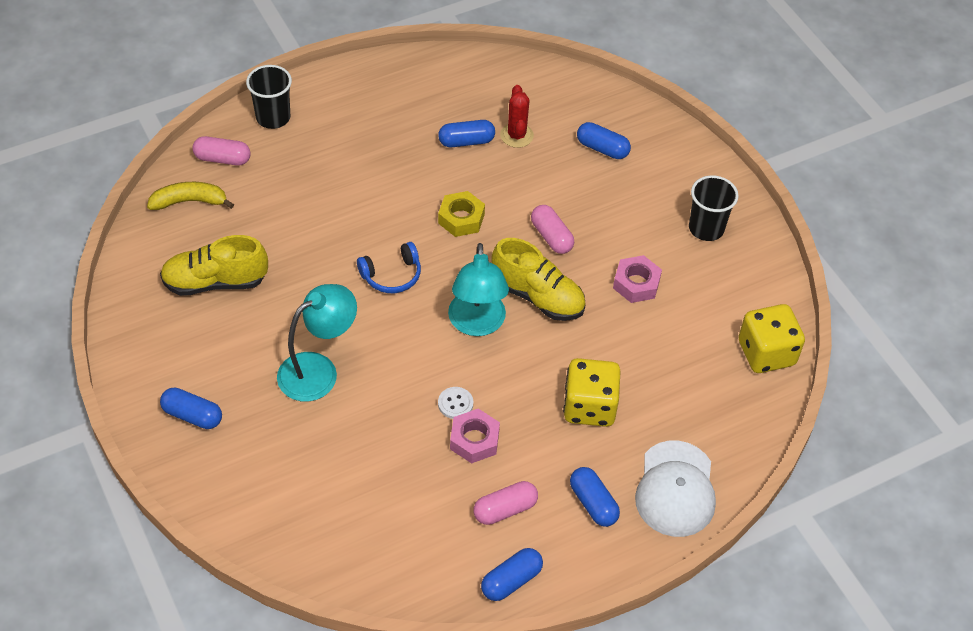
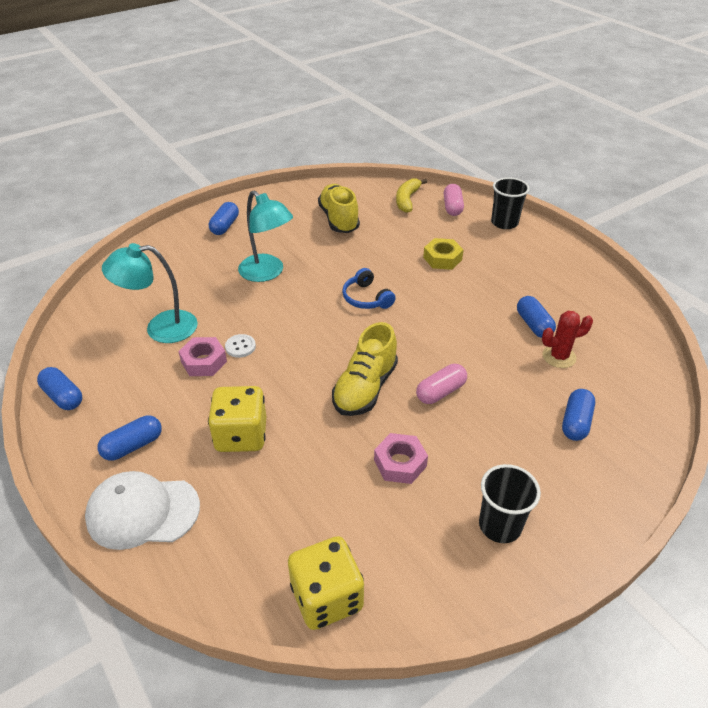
camera: 85 degrees right, 10 degrees down
yellow banana [147,182,234,210] -> yellow banana turned 150 degrees counterclockwise [396,178,427,213]
yellow nut [438,191,485,237] -> yellow nut moved to [423,238,463,270]
turquoise lamp [448,243,509,336] -> turquoise lamp moved to [102,243,198,343]
pink capsule [473,481,538,525] -> none

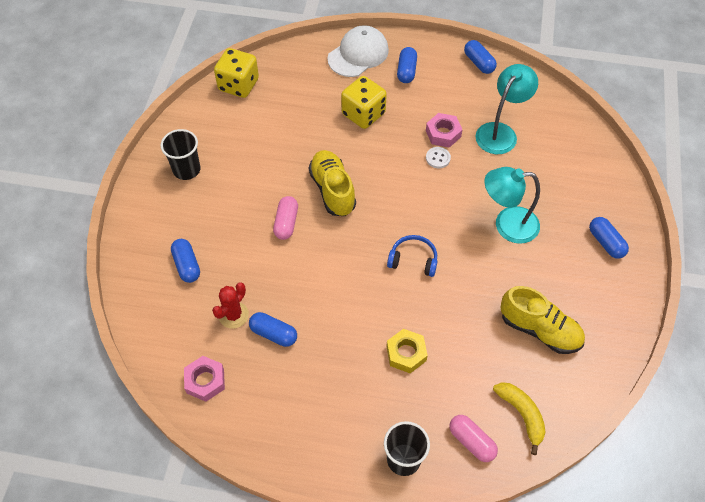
camera: 135 degrees right, 15 degrees up
blue capsule [37,367,82,410] -> blue capsule turned 60 degrees clockwise [464,40,497,74]
pink nut [374,433,428,484] -> pink nut moved to [184,356,225,402]

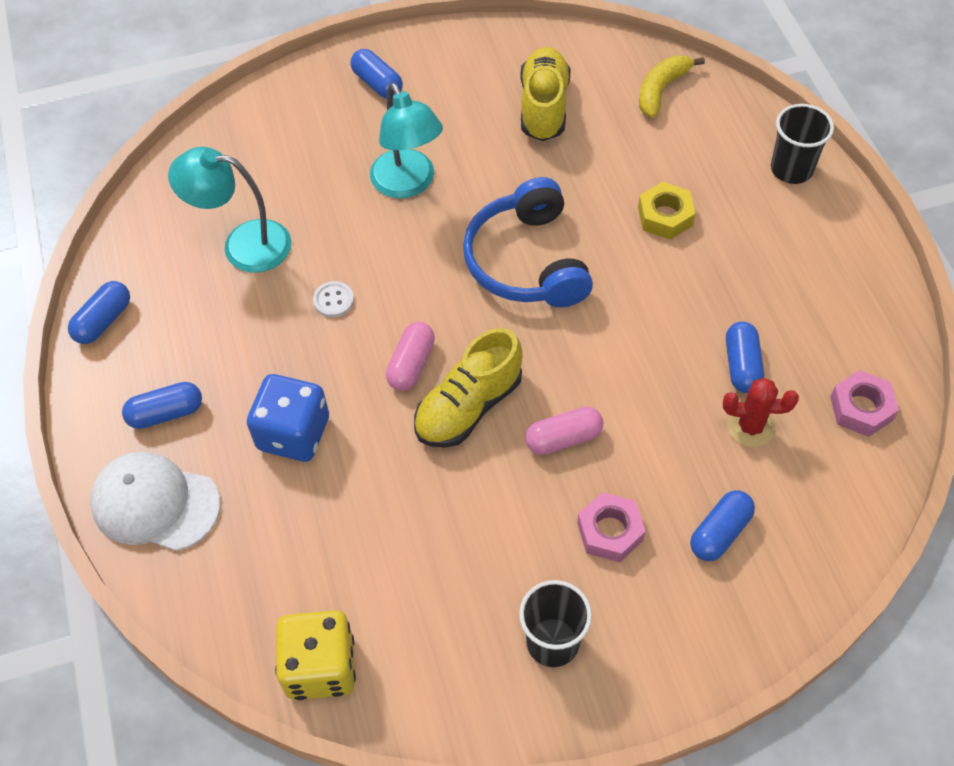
camera: 115 degrees left, 0 degrees up
yellow dice [341,76,387,129] -> blue dice [247,374,329,462]
blue headphones [387,235,438,277] -> blue headphones [463,177,593,307], size x1.83
pink nut [426,113,463,148] -> pink nut moved to [577,492,646,562]
pink capsule [450,415,498,462] -> pink capsule moved to [386,322,435,391]
blue capsule [589,217,629,259] -> blue capsule turned 75 degrees counterclockwise [350,49,403,98]

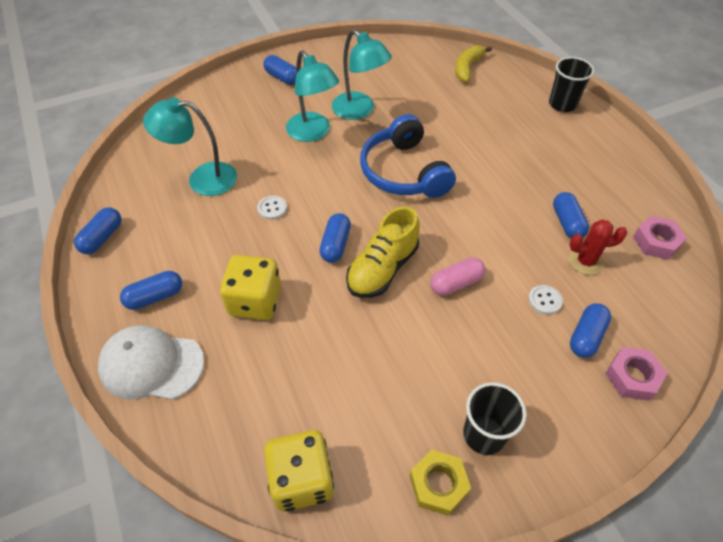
camera: 10 degrees left, 5 degrees down
blue dice [247,374,329,462] -> yellow dice [220,255,281,320]
pink capsule [386,322,435,391] -> blue capsule [319,213,351,263]
yellow shoe [520,47,571,141] -> none
pink nut [577,492,646,562] -> pink nut moved to [605,347,667,401]
yellow nut [638,182,696,240] -> yellow nut moved to [410,450,471,516]
none -> turquoise lamp [332,29,392,120]
none -> white button [528,285,563,315]

